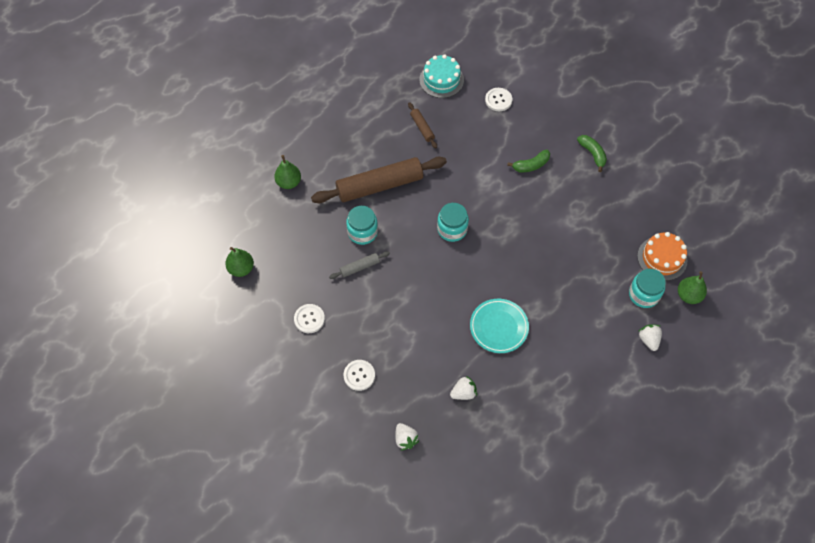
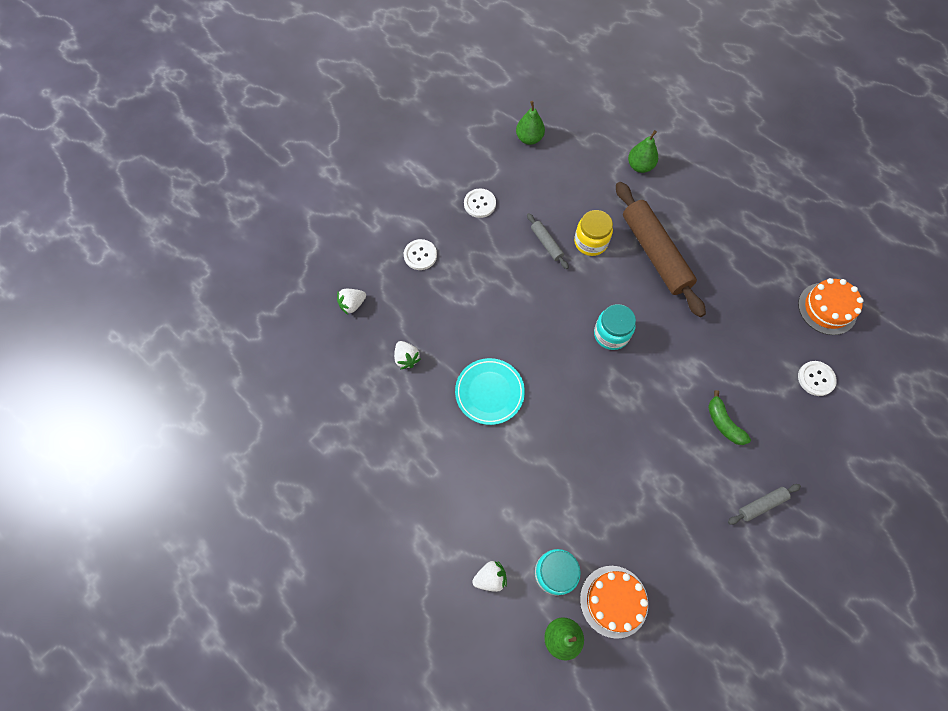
camera: 85 degrees right, 5 degrees up
turquoise jar [346,206,378,245] -> yellow jar [574,210,613,256]
brown rolling pin [408,102,437,149] -> none
turquoise cake [420,54,464,98] -> orange cake [798,278,864,335]
green banana [577,135,607,172] -> grey rolling pin [728,484,801,525]

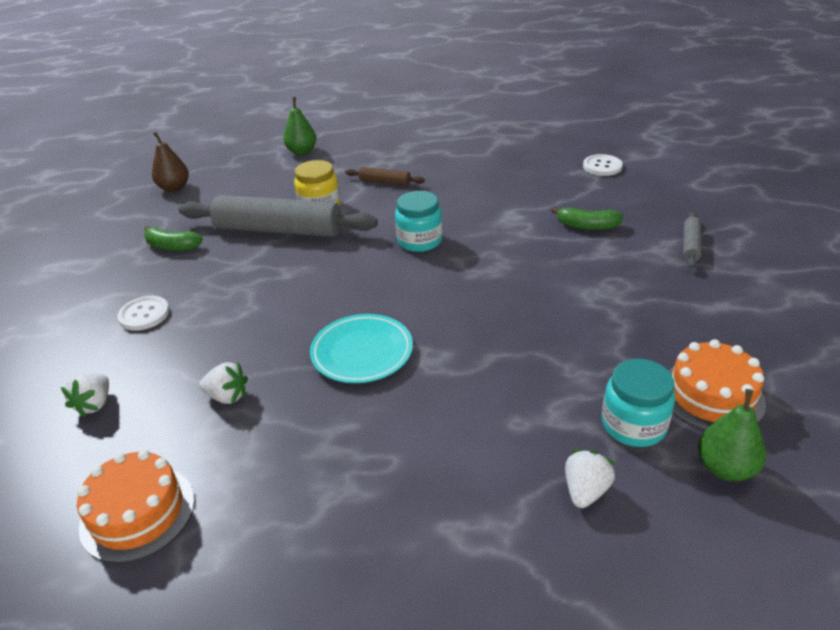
camera: 45 degrees left, 30 degrees down
white button [464,189,496,218] -> green banana [144,226,203,251]
green pear [516,101,545,145] -> brown pear [152,132,189,192]
grey rolling pin [527,213,569,269] -> grey rolling pin [179,195,378,237], size x2.24
brown rolling pin [616,182,706,317] -> brown rolling pin [345,167,425,186], size x0.45
orange cake [798,278,864,335] -> orange cake moved to [77,449,195,563]

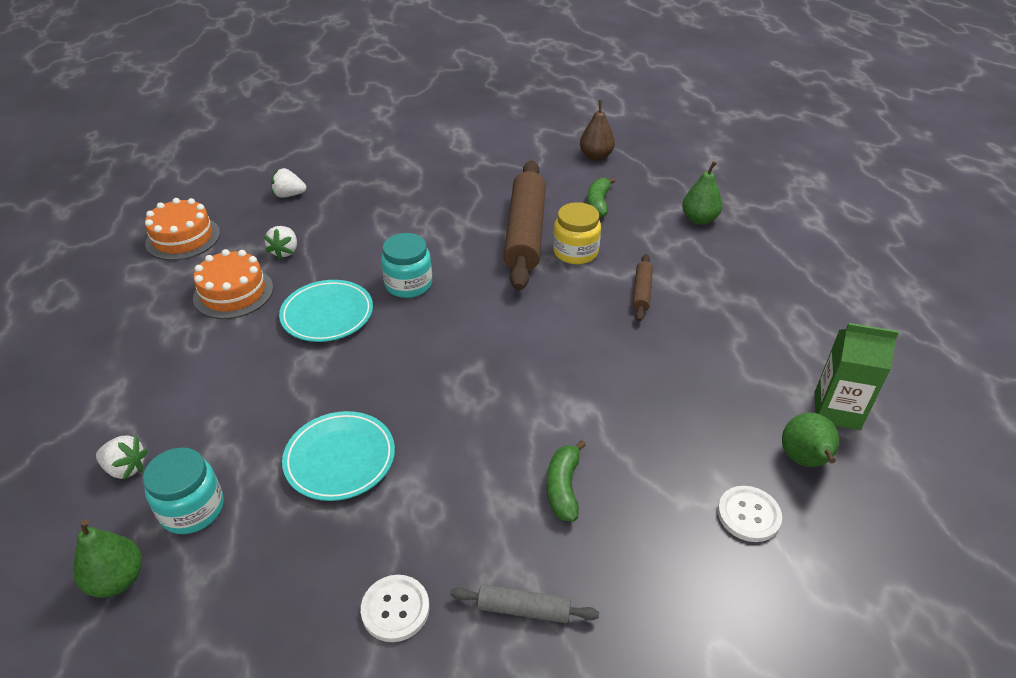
camera: 80 degrees right, 5 degrees up
white button [117,296,169,331] -> white button moved to [361,575,430,642]
green banana [144,226,203,251] -> green banana moved to [587,177,616,218]
grey rolling pin [179,195,378,237] -> brown rolling pin [504,161,546,291]
turquoise jar [395,191,443,252] -> turquoise jar moved to [381,233,432,298]
orange cake [668,339,766,430] -> orange cake moved to [193,249,273,319]
none -> turquoise plate [282,411,395,501]
none -> green pear [782,412,839,467]
none -> green carton [815,323,899,430]

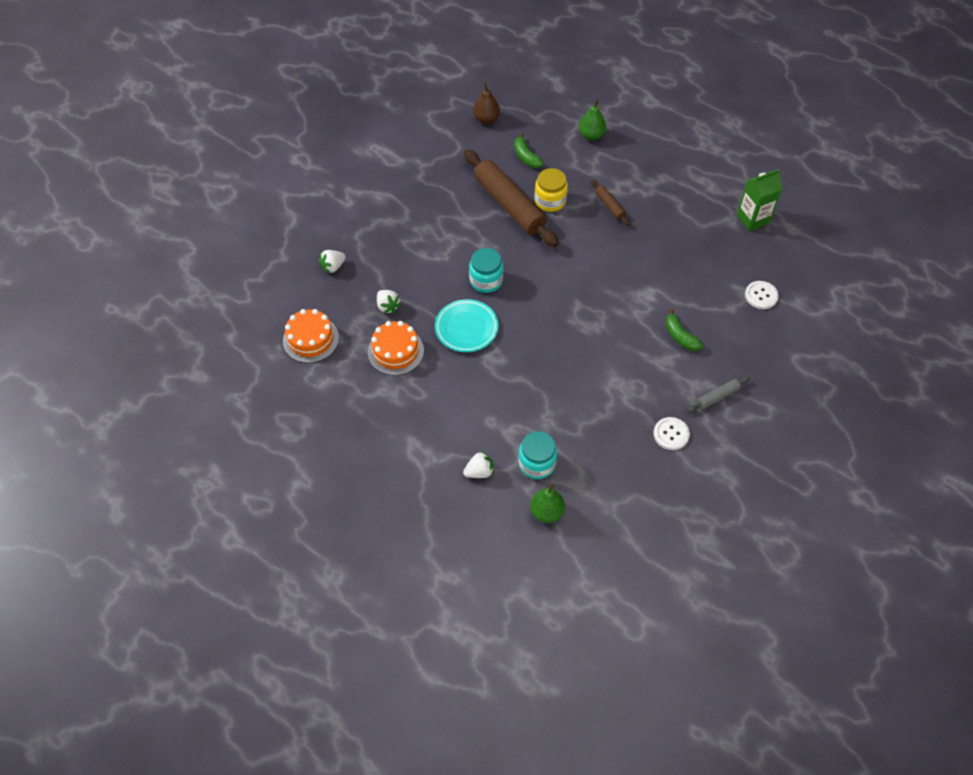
camera: 40 degrees left, 15 degrees up
turquoise plate [282,411,395,501] -> none
green pear [782,412,839,467] -> none

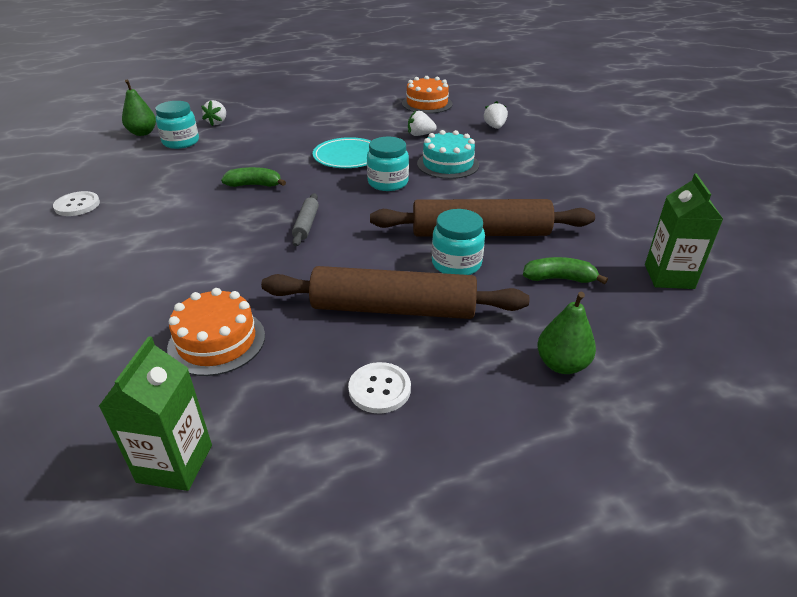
camera: 125 degrees right, 20 degrees down
orange cake [368,321,424,375] -> orange cake moved to [167,288,265,376]
brown pear [473,82,500,124] -> green carton [645,174,723,289]
yellow jar [535,168,568,212] -> turquoise jar [432,209,485,275]
brown rolling pin [591,180,630,226] -> brown rolling pin [261,266,530,319], size x2.24
green banana [665,309,704,351] -> green banana moved to [221,167,286,187]
grey rolling pin [687,376,750,412] -> grey rolling pin moved to [292,193,319,246]
white button [745,281,779,309] -> white button moved to [348,362,411,413]
none -> turquoise cake [417,130,479,179]

